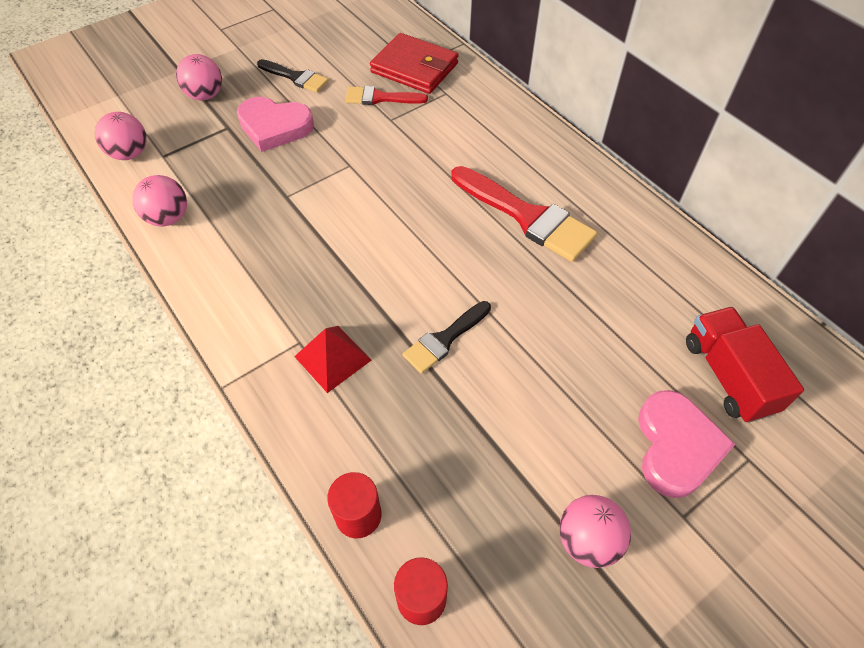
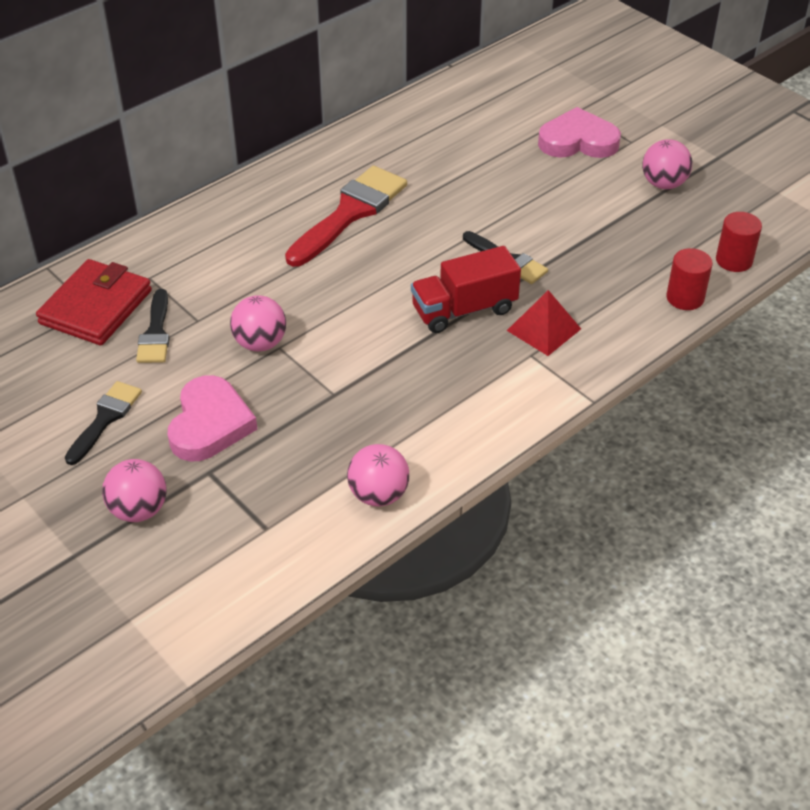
camera: 95 degrees left, 10 degrees down
pink ball [95,112,147,160] -> pink ball moved to [230,295,286,351]
red brush [345,86,428,105] -> black brush [136,289,170,363]
red truck [686,307,804,423] -> red truck moved to [411,246,521,333]

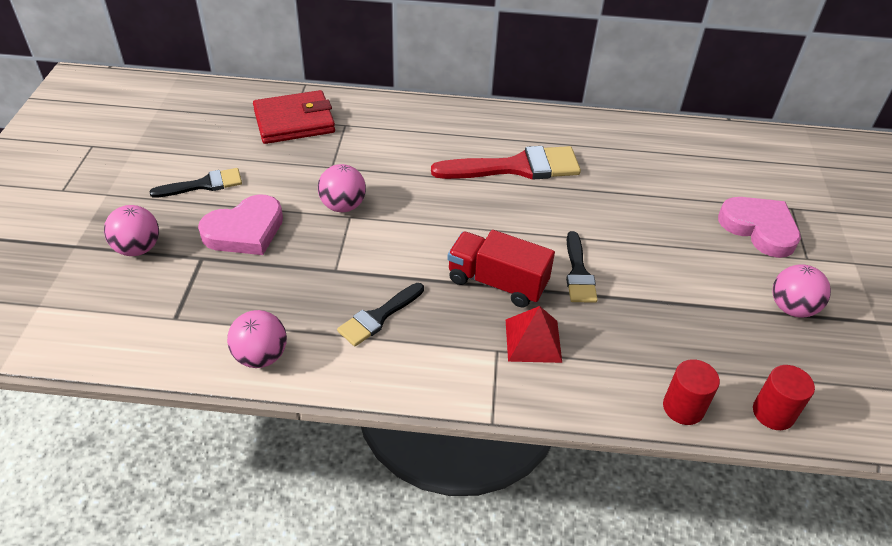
camera: 45 degrees right, 0 degrees up
black brush [136,289,170,363] -> black brush moved to [337,283,424,347]

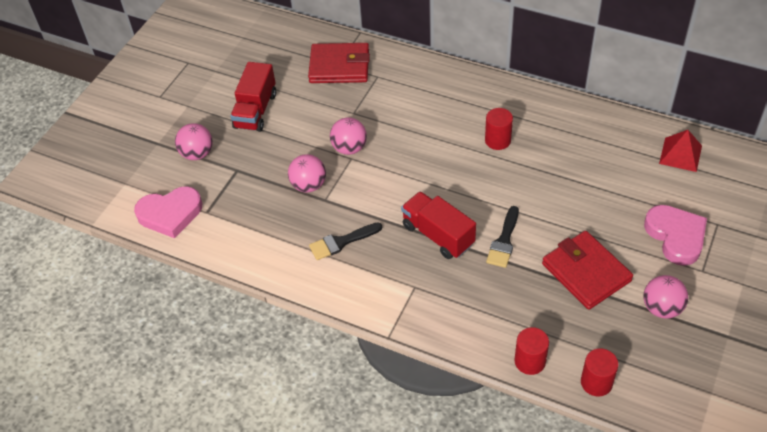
camera: 25 degrees right, 5 degrees up
black brush [149,168,242,198] -> red truck [230,62,276,132]
pink heart [198,195,283,255] -> pink heart moved to [134,186,202,238]
pink ball [227,310,287,368] -> pink ball moved to [288,154,326,193]
red brush [431,146,581,180] -> red cylinder [485,108,513,150]
red pyramid [506,306,562,363] -> red pyramid moved to [659,130,702,172]
none -> red wallet [542,231,633,310]

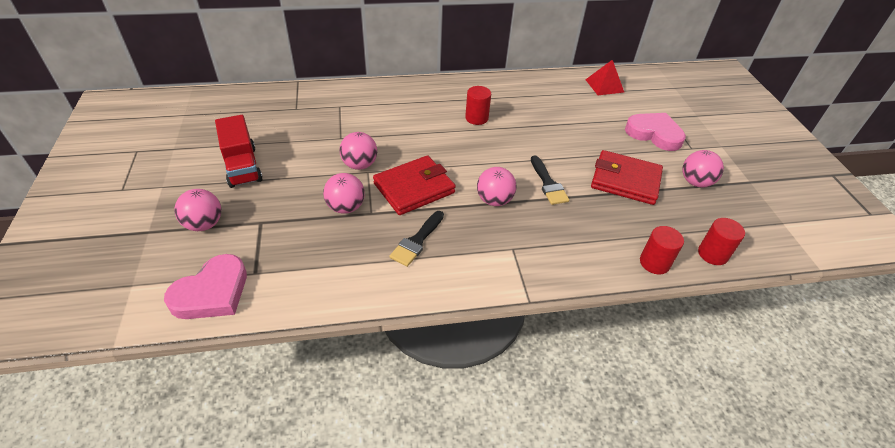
camera: 40 degrees left, 5 degrees down
red wallet [308,43,370,83] -> red wallet moved to [373,155,456,215]
red truck [401,192,476,259] -> pink ball [477,167,516,206]

